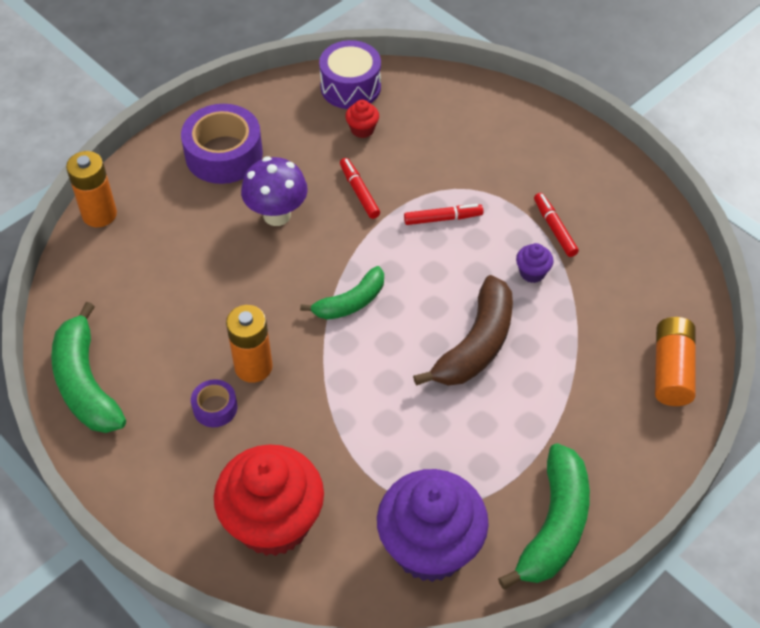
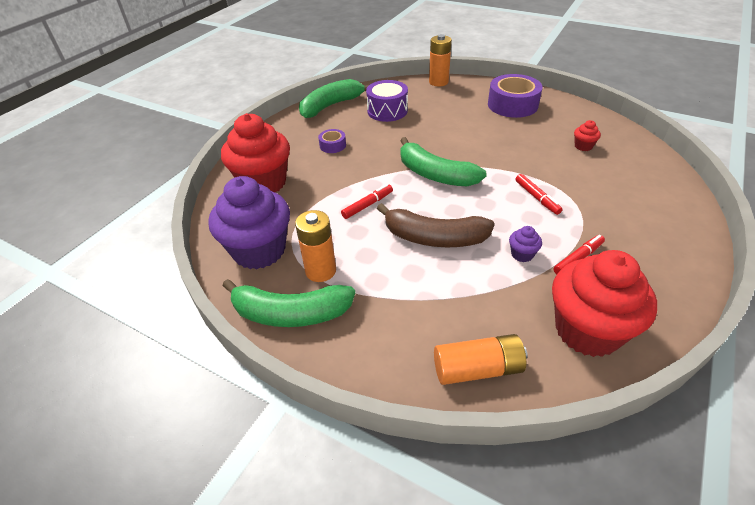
camera: 75 degrees right, 10 degrees down
orange battery [226,305,273,383] -> orange battery moved to [295,210,336,282]
purple mushroom [241,157,308,226] -> none
green banana [300,266,384,320] -> green banana [400,137,487,186], size x1.57
purple drum [319,40,381,109] -> purple drum moved to [366,80,408,122]
red marker [340,158,380,219] -> red marker moved to [341,184,393,219]
none -> red cupcake [552,250,657,357]

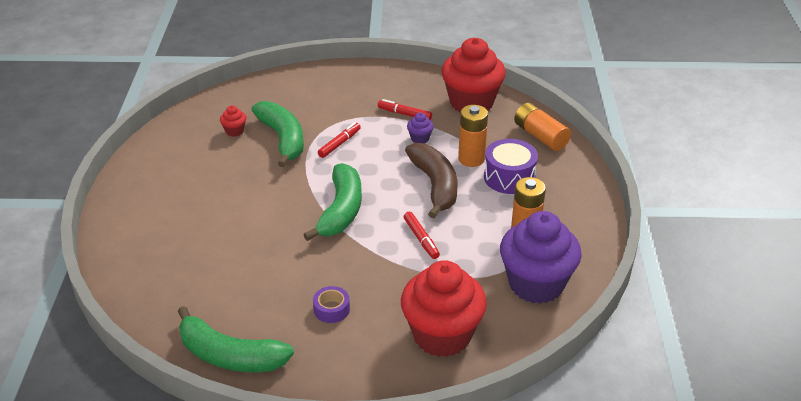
camera: 120 degrees left, 5 degrees down
green banana [223,279,355,327] -> green banana moved to [251,101,304,167]
red marker [341,184,393,219] -> red marker turned 135 degrees counterclockwise [404,212,440,259]
purple drum [366,80,408,122] -> purple drum moved to [484,139,538,194]
orange battery [429,34,452,86] -> orange battery moved to [458,105,488,167]
purple tape [488,74,543,118] -> none

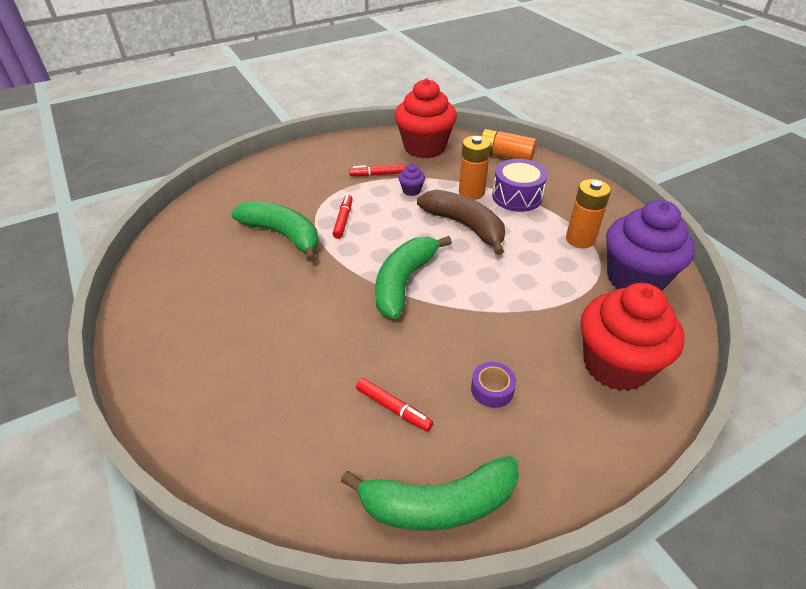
camera: 30 degrees left, 5 degrees up
red cupcake [220,106,246,137] -> none
green banana [303,163,362,241] -> green banana turned 135 degrees counterclockwise [375,236,452,319]
red marker [404,212,440,259] -> red marker moved to [356,378,433,431]

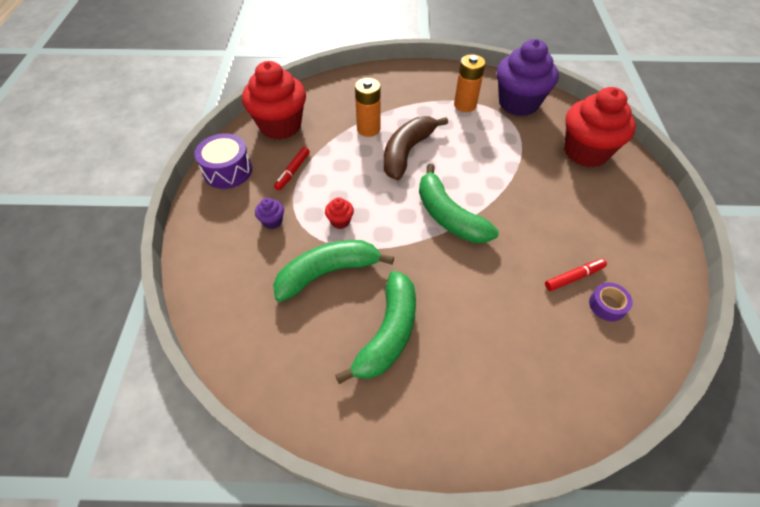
camera: 60 degrees left, 10 degrees up
red marker [333,194,352,239] -> red cupcake [325,197,354,229]
green banana [341,456,519,531] -> green banana moved to [335,271,416,384]
purple cupcake [398,163,425,196] -> purple cupcake moved to [255,198,284,229]
brown banana [417,189,505,255] -> brown banana turned 45 degrees counterclockwise [384,116,448,180]
purple tape [471,362,516,408] -> purple tape moved to [589,282,633,322]
orange battery [482,129,537,161] -> none
purple drum [492,159,548,212] -> purple drum moved to [194,133,252,189]

